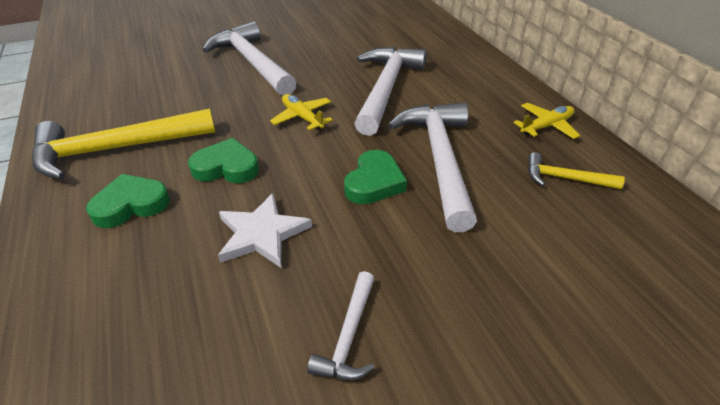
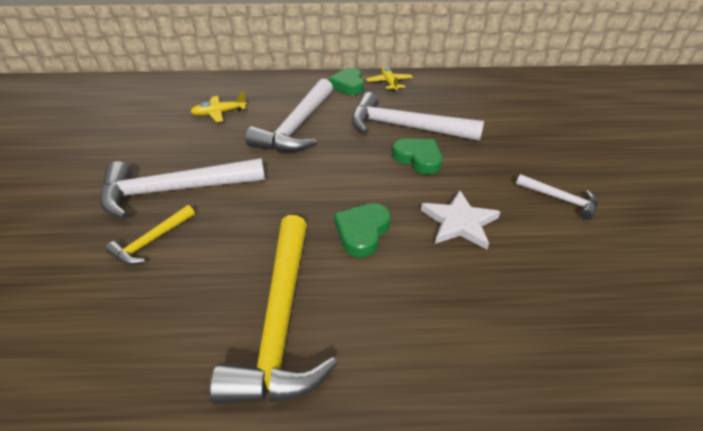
camera: 70 degrees left, 0 degrees up
green heart [86,174,170,228] -> green heart moved to [328,68,364,95]
yellow plane [270,94,333,130] -> yellow plane moved to [190,92,247,122]
white hammer [354,47,427,136] -> white hammer turned 105 degrees counterclockwise [245,79,333,152]
yellow hammer [528,152,625,189] -> yellow hammer moved to [105,205,195,265]

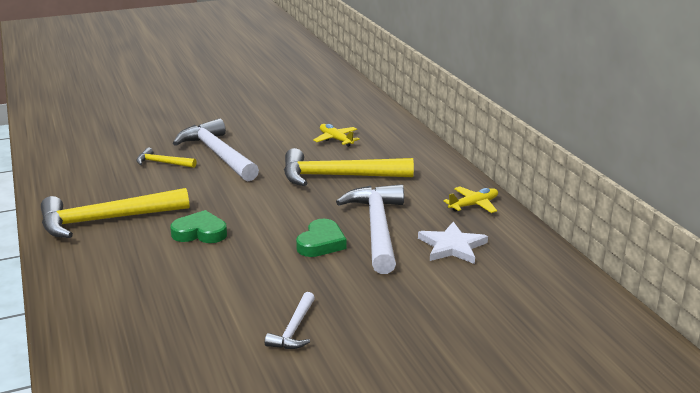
camera: 70 degrees right, 15 degrees down
white hammer [245,79,333,152] -> yellow hammer [284,148,414,186]
green heart [328,68,364,95] -> none
white star [421,190,500,249] -> white star moved to [418,222,488,264]

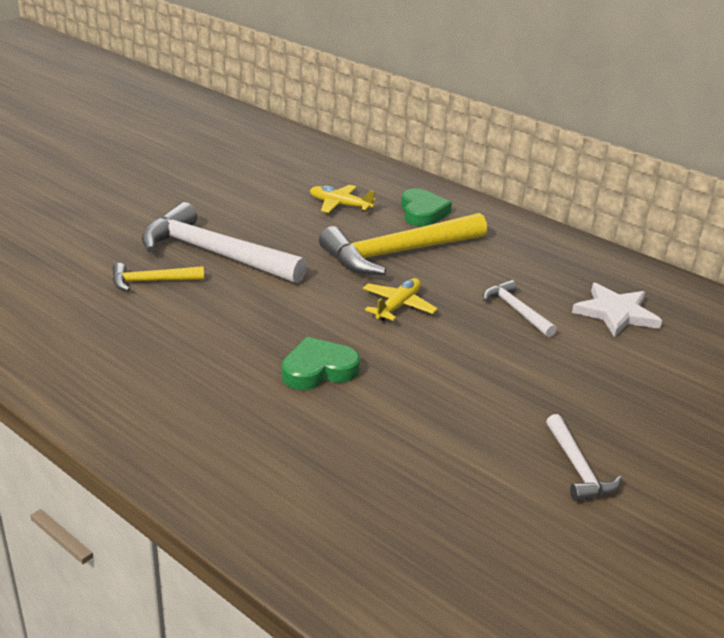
camera: 30 degrees left, 5 degrees up
yellow hammer [41,188,190,238] -> none
green heart [296,219,347,257] -> green heart moved to [401,188,452,227]
white hammer [336,184,404,274] -> white hammer [483,280,557,337], size x0.49
yellow plane [443,187,498,213] -> yellow plane moved to [363,278,438,321]

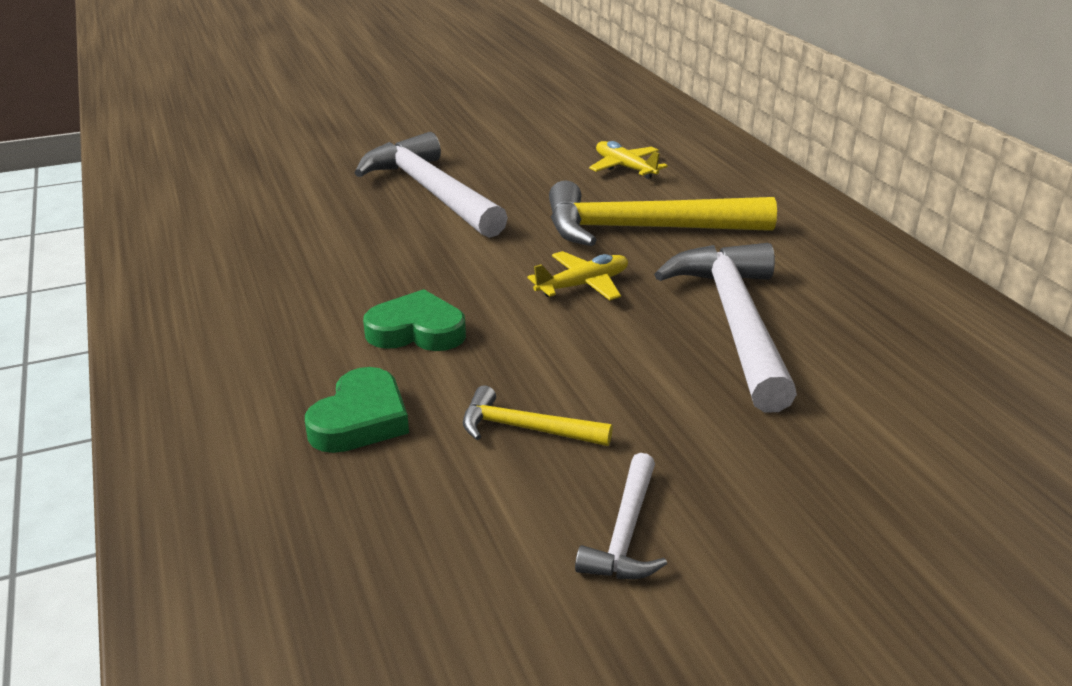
camera: 30 degrees right, 0 degrees up
yellow hammer [113,263,204,291] -> yellow hammer moved to [463,385,613,446]
green heart [401,188,452,227] -> green heart moved to [305,367,409,453]
white hammer [483,280,557,337] -> white hammer [654,243,797,413], size x2.05
white star [572,283,662,337] -> none

